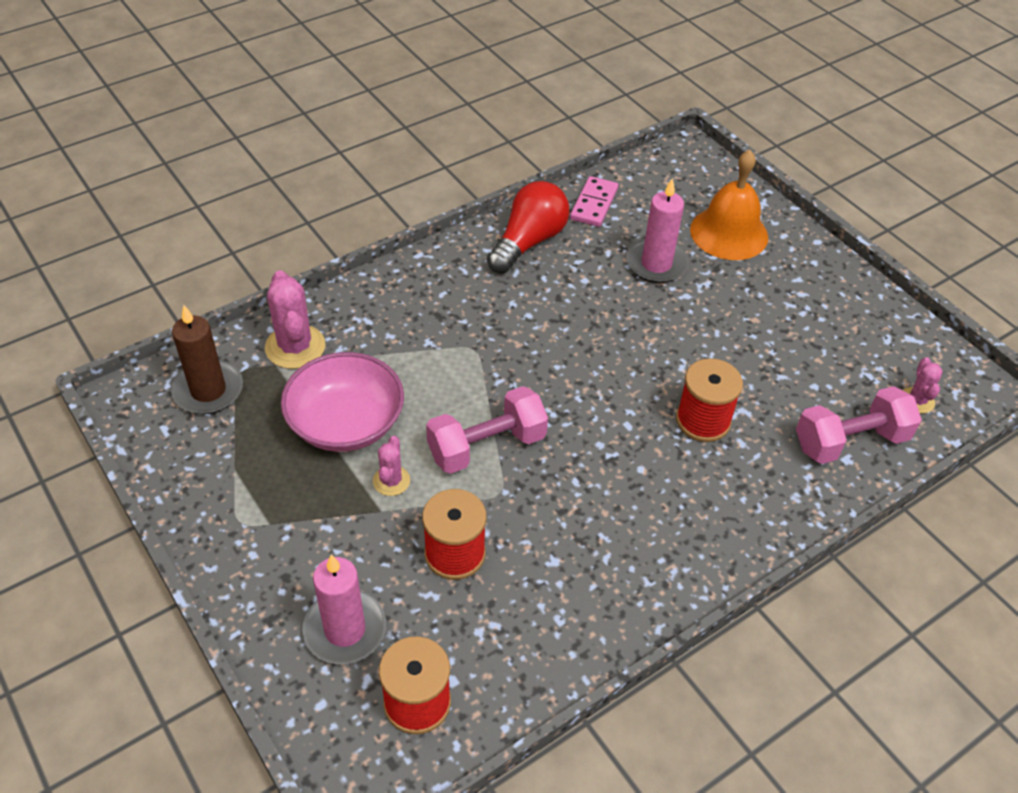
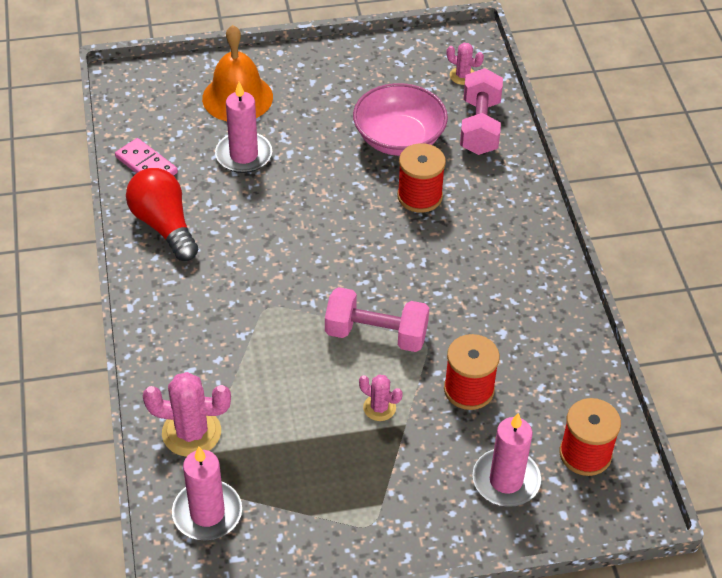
camera: 65 degrees left, 0 degrees up
brown candle [171,305,243,414] -> pink candle [172,446,242,541]
pink bowl [281,352,404,452] -> pink bowl moved to [353,83,448,156]
pink dumbbell [426,386,548,474] -> pink dumbbell turned 75 degrees counterclockwise [325,287,429,352]

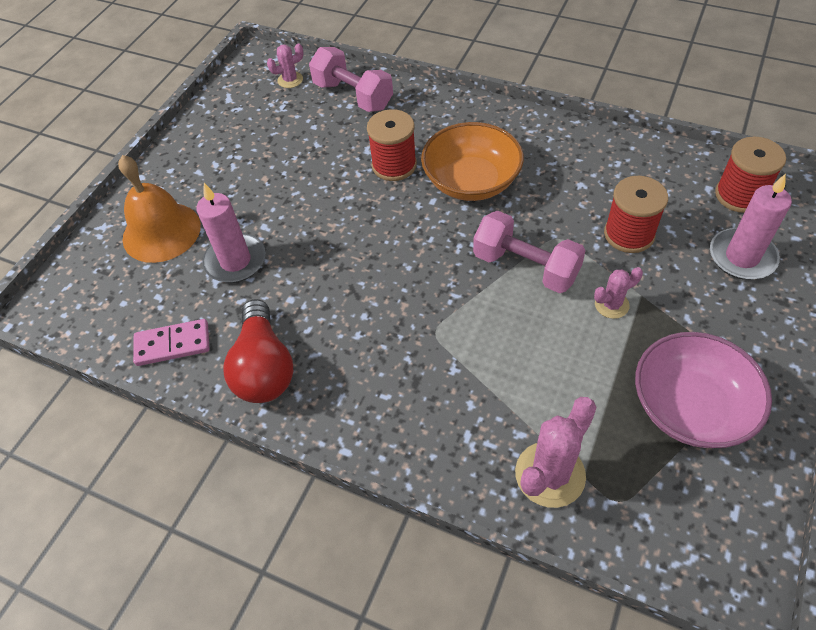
camera: 50 degrees left, 5 degrees up
red light bulb [126,168,198,261] -> red light bulb turned 105 degrees counterclockwise [223,299,293,403]
pink candle [172,446,242,541] -> none
pink dumbbell [325,287,429,352] -> pink dumbbell turned 75 degrees clockwise [473,211,585,293]
pink bowl [353,83,448,156] -> pink bowl moved to [635,332,772,448]
none -> orange bowl [421,122,524,201]

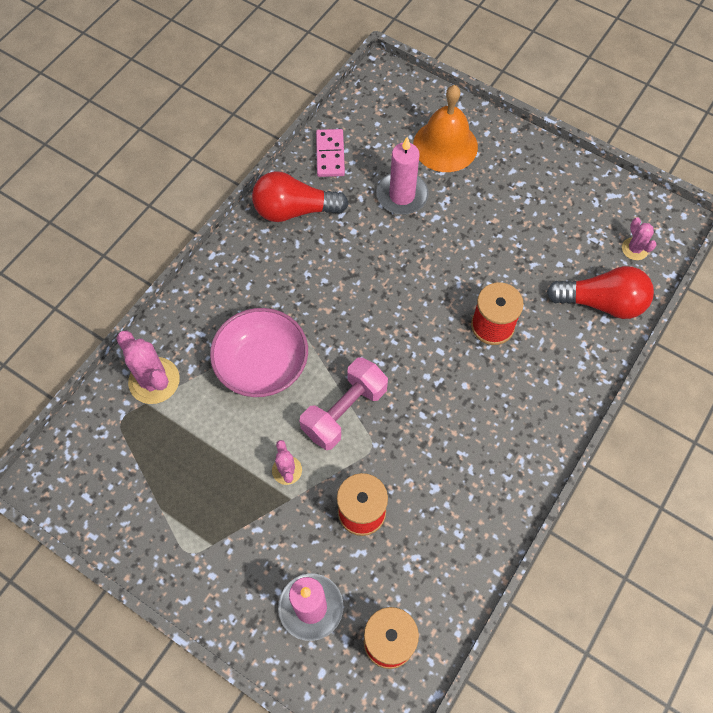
camera: 95 degrees right, 10 degrees up
pink dumbbell [309,47,393,112] -> red light bulb [547,266,654,319]
orange bowl [421,122,524,201] -> none
pink bowl [635,332,772,448] -> pink bowl moved to [210,308,308,397]

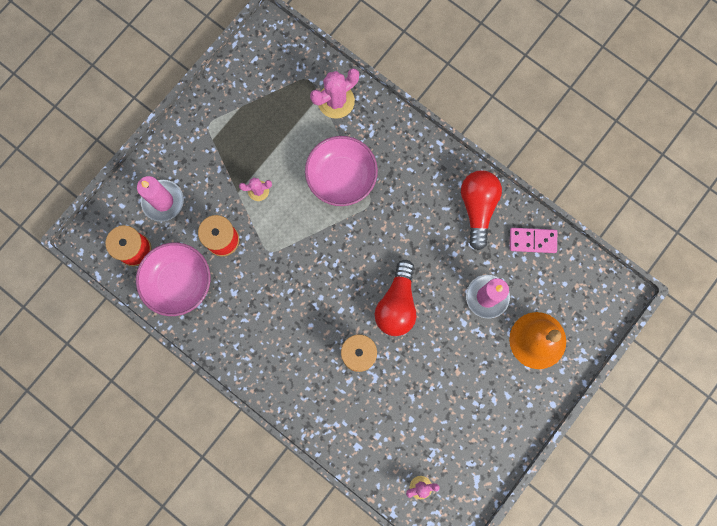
camera: 95 degrees right, 15 degrees up
pink dumbbell [300,357,388,450] -> none
red light bulb [547,266,654,319] -> red light bulb moved to [375,260,416,336]
none -> pink bowl [136,242,210,316]

